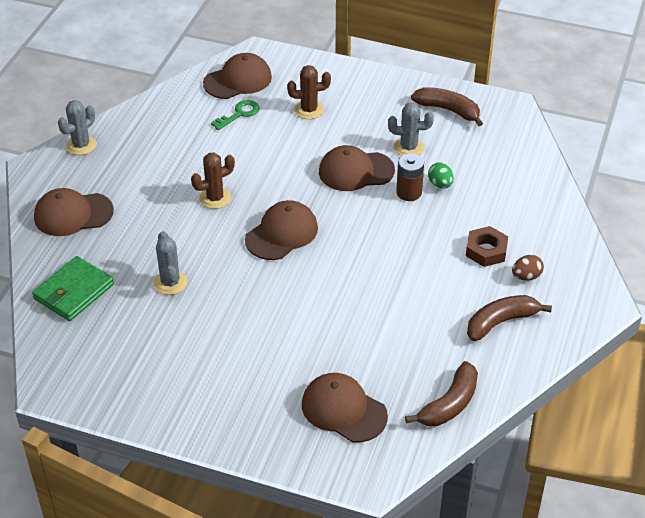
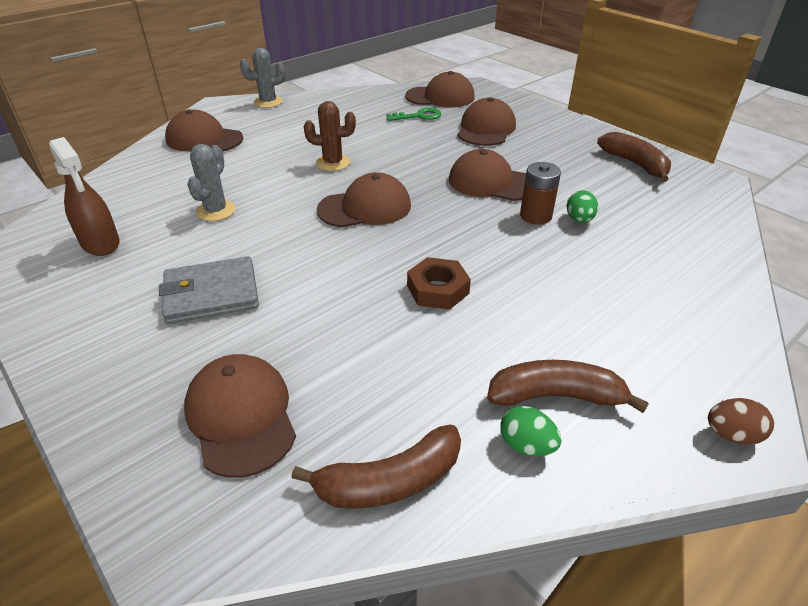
camera: 30 degrees right, 5 degrees down
green wallet [32,256,114,321] -> none
brown cactus [287,65,331,119] -> brown cap [457,97,516,146]
grey cactus [388,102,434,156] -> none
brown nut [466,226,508,267] -> brown nut moved to [407,257,471,310]
brown egg [512,255,544,281] -> brown egg moved to [708,398,774,445]
none -> brown spray bottle [49,137,120,256]
none -> grey wallet [159,256,259,324]
none -> green egg [500,406,561,457]

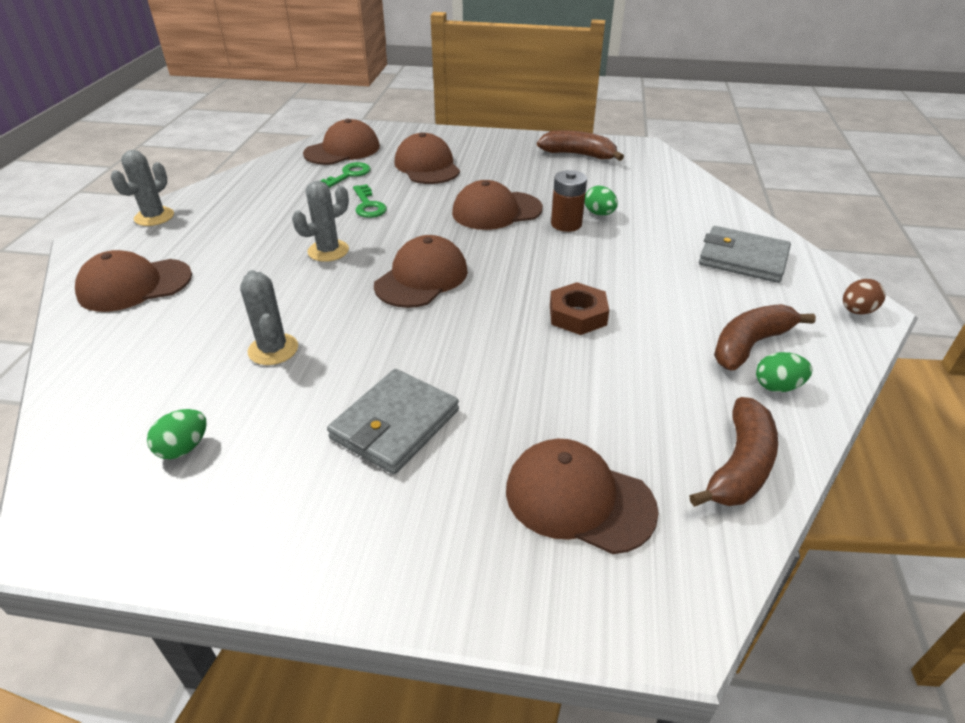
camera: 40 degrees left, 0 degrees up
brown spray bottle [49,137,120,256] -> green egg [147,409,207,459]
brown cactus [304,101,356,171] -> grey cactus [292,181,349,262]
none -> green key [353,184,387,218]
none -> grey wallet [699,226,791,283]

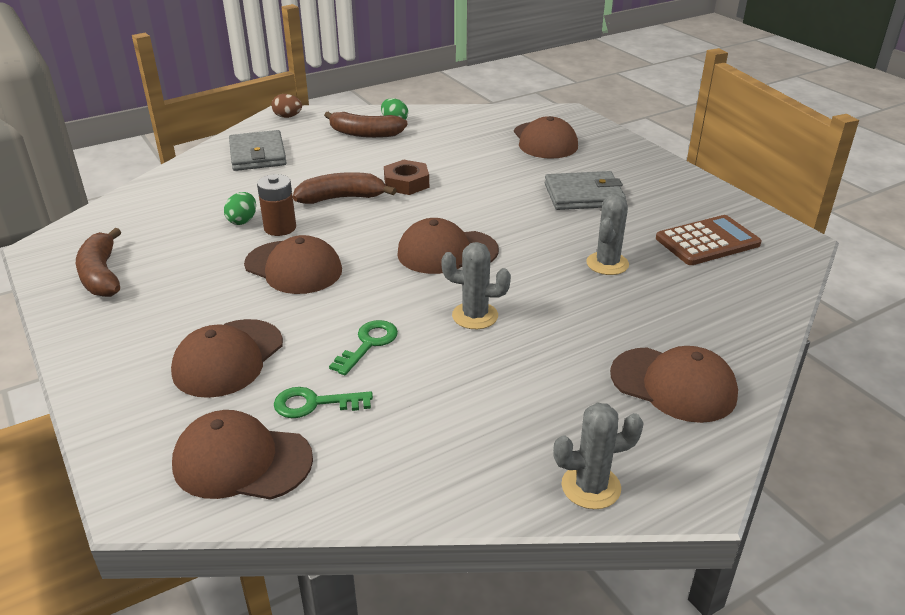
camera: 130 degrees left, 5 degrees down
green egg [147,409,207,459] -> brown calculator [656,215,761,265]
brown banana [689,397,778,507] -> brown banana moved to [293,172,396,204]

